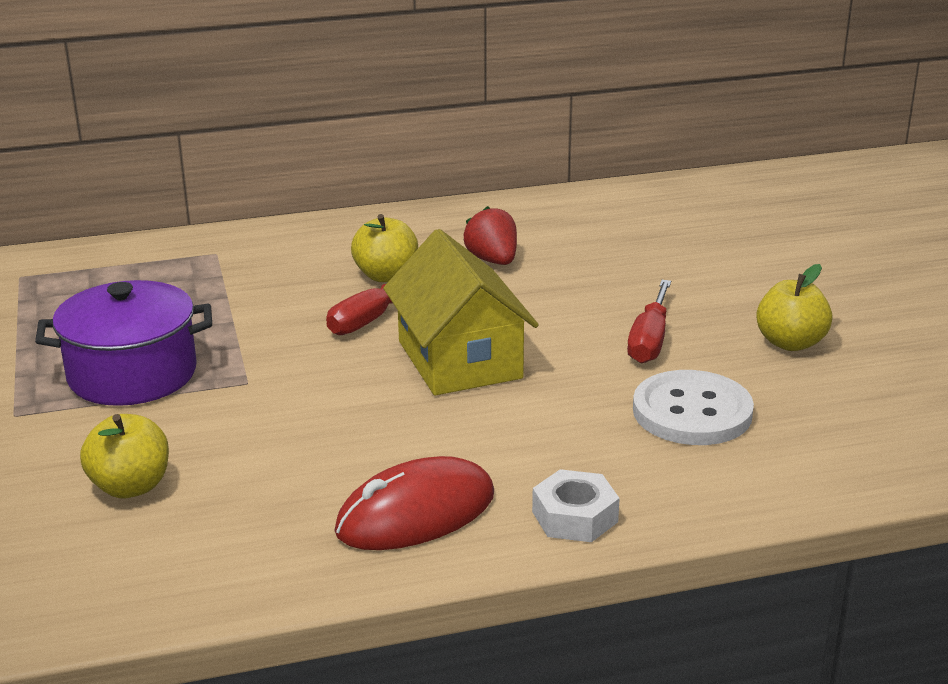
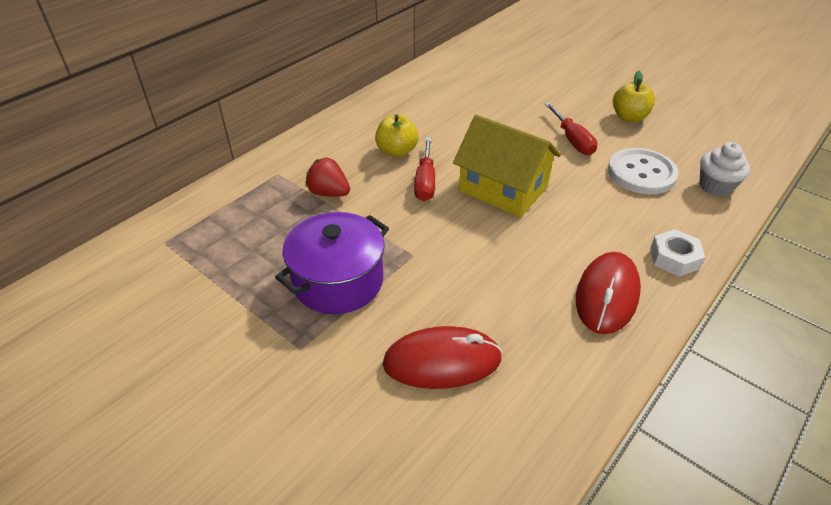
camera: 35 degrees left, 15 degrees up
yellow apple [80,414,169,498] -> red mouse [383,326,502,389]
red strawberry [463,206,517,265] -> red strawberry moved to [305,157,350,197]
none -> white cupcake [699,142,750,197]

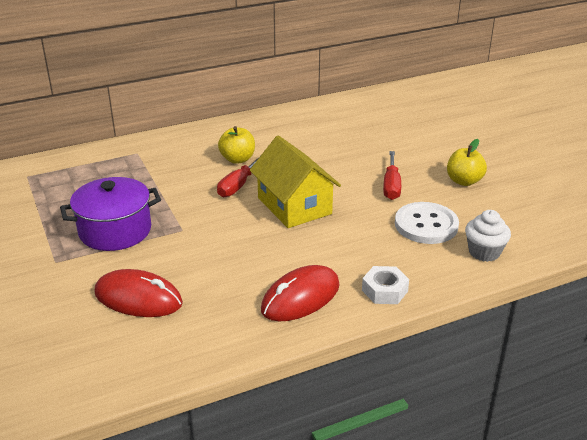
camera: 25 degrees right, 10 degrees down
red strawberry [305,157,350,197] -> none

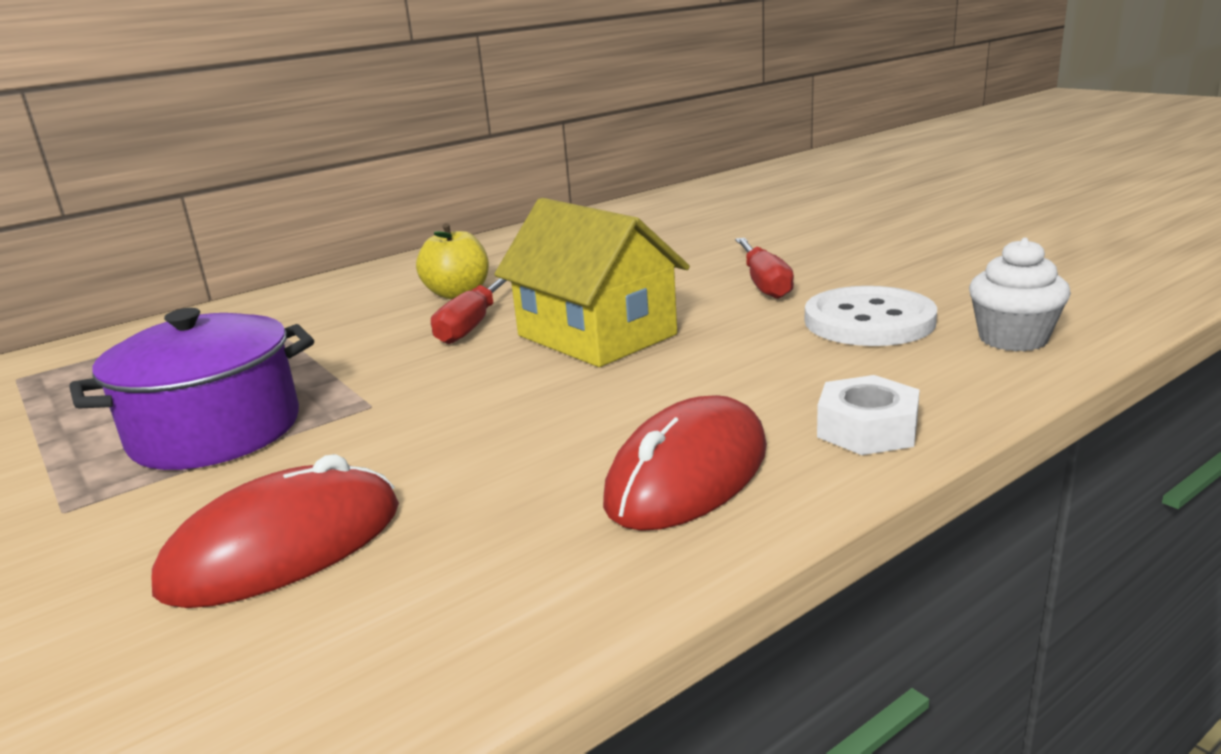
camera: 10 degrees left, 10 degrees down
red mouse [94,269,183,317] -> red mouse turned 45 degrees counterclockwise [152,454,399,608]
yellow apple [447,139,487,186] -> none

